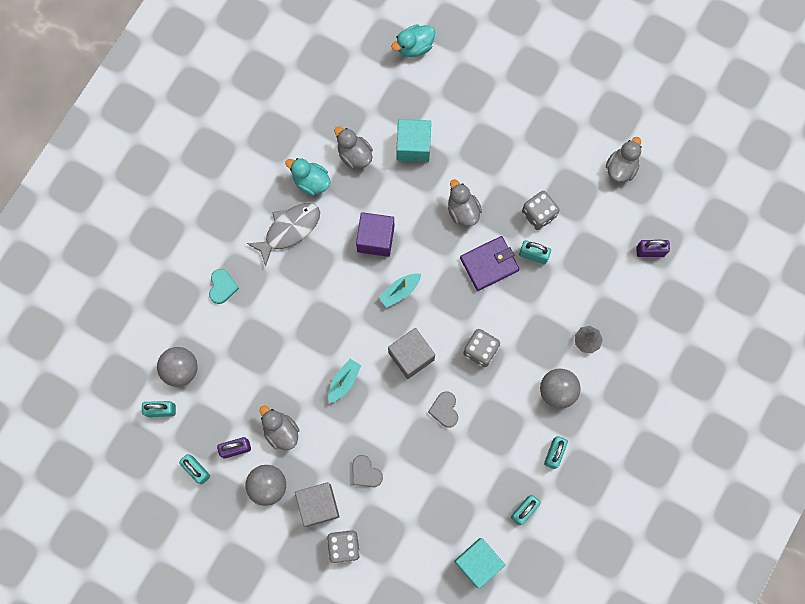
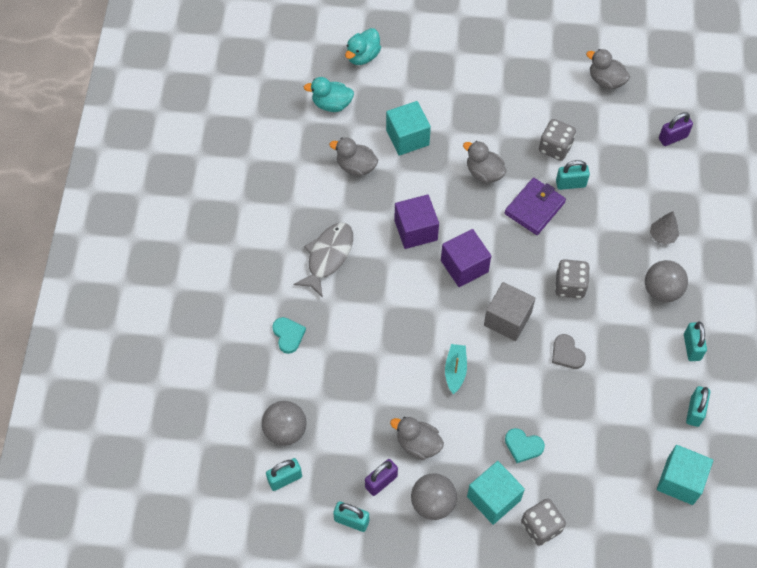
camera: 25 degrees left, 15 degrees down
turquoise duck [285,158,331,196] -> turquoise duck moved to [304,77,354,112]
grey cube [295,482,340,527] -> turquoise cube [467,461,525,525]
grey heart [352,455,383,487] -> turquoise heart [505,428,545,463]
turquoise boat [379,274,421,308] -> purple cube [441,229,491,287]
grey duck [606,137,642,182] -> grey duck turned 60 degrees counterclockwise [586,49,630,90]

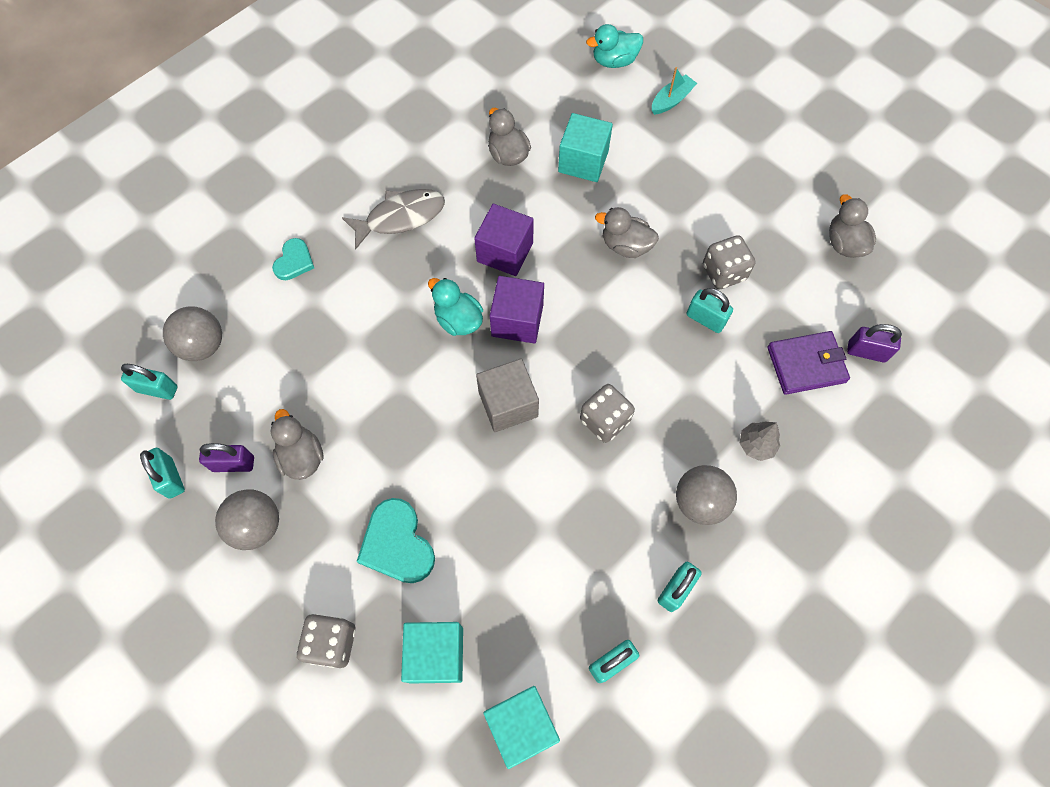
camera: 40 degrees right, 5 degrees up
turquoise duck [304,77,354,112] -> turquoise duck moved to [428,278,483,336]
turquoise boat [445,344,467,394] -> turquoise boat moved to [652,67,697,115]
grey duck [463,141,507,183] -> grey duck turned 60 degrees counterclockwise [595,207,659,258]
turquoise cube [467,461,525,525] -> turquoise cube moved to [401,622,463,684]
purple wallet [505,178,566,235] -> purple wallet moved to [768,331,850,395]
turquoise heart [505,428,545,463] -> turquoise heart [356,498,435,583], size x1.64
grey heart [552,334,586,369] -> none

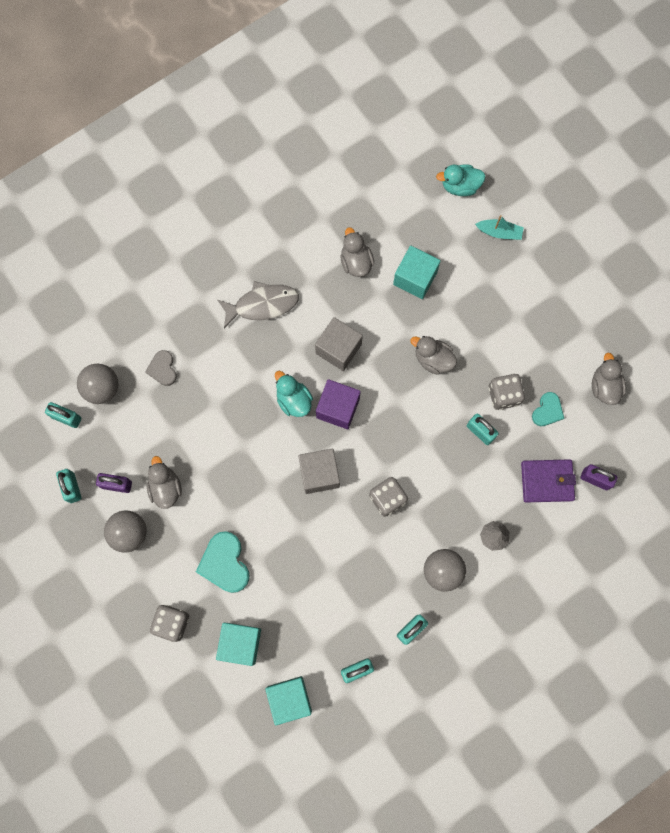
camera: 10 degrees right, 10 degrees up
turquoise heart [272,238,314,280] -> turquoise heart moved to [532,392,564,426]
purple cube [474,204,534,276] -> grey cube [315,317,363,371]
turquoise boat [652,67,697,115] -> turquoise boat turned 45 degrees clockwise [475,215,524,240]
none -> grey heart [145,350,177,386]

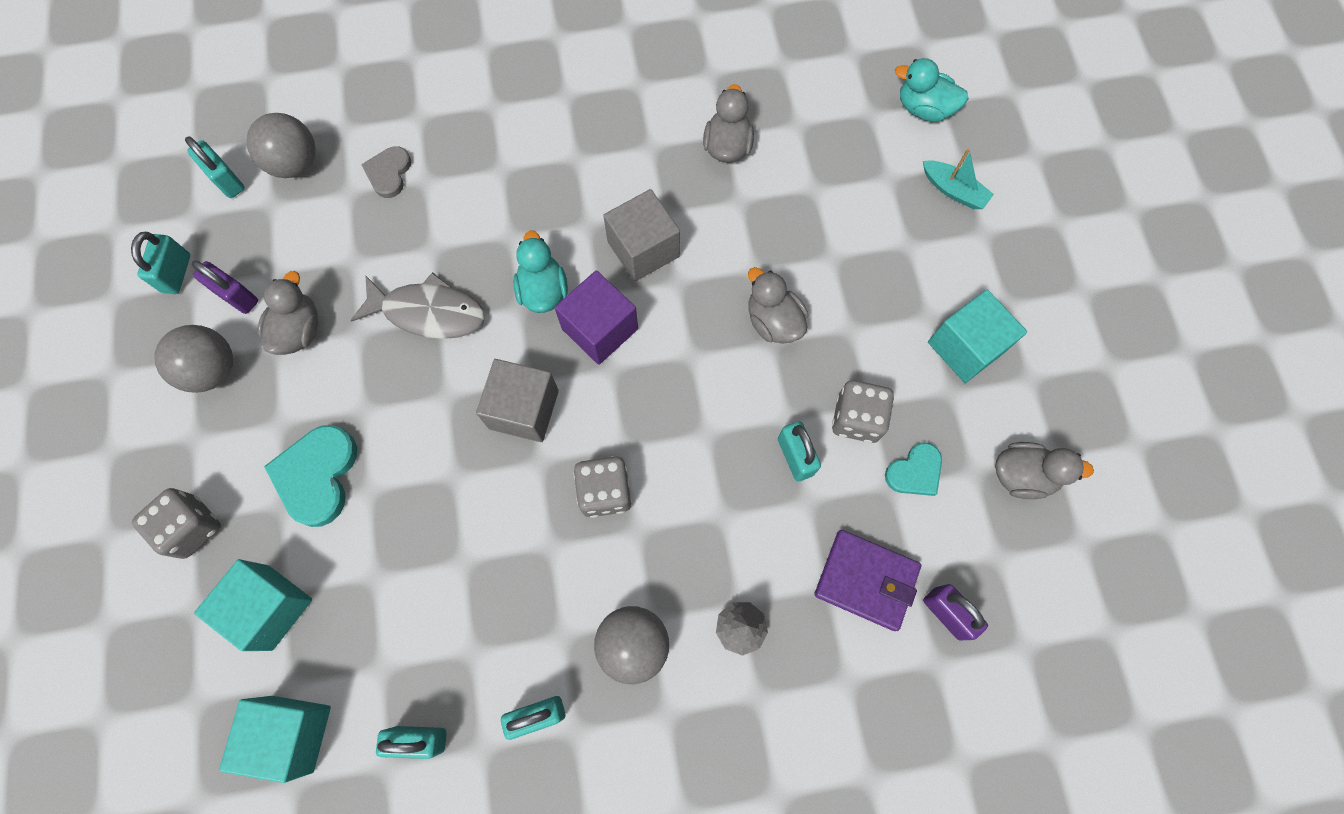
camera: 25 degrees right, 5 degrees down
grey fish [218,281,299,328] -> grey fish moved to [350,272,485,339]
turquoise cube [393,246,441,299] -> turquoise cube moved to [928,290,1027,383]
grey duck [592,353,626,405] -> grey duck turned 75 degrees clockwise [995,442,1094,499]

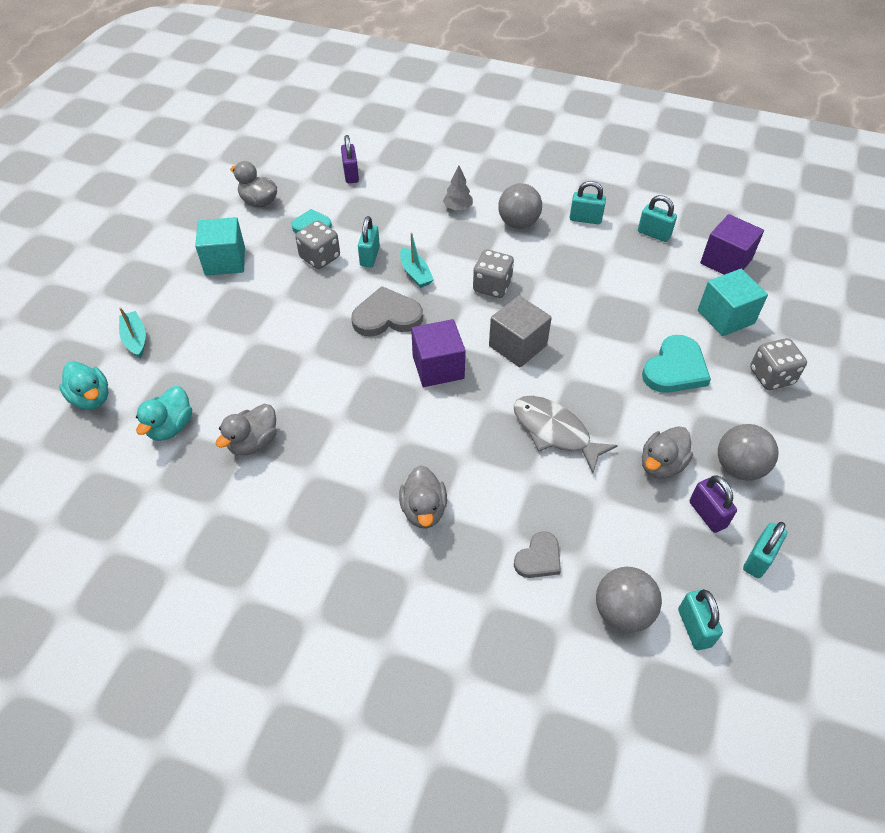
camera: 150 degrees left, 20 degrees down
turquoise cube [219,696,331,783] -> purple cube [700,214,764,275]
turquoise duck [513,230,568,313] -> turquoise duck moved to [136,386,192,441]
grey cube [603,189,680,282] -> none
grey duck [748,267,808,344] -> grey duck moved to [399,465,447,529]
purple wallet [814,530,921,631] -> none
none -> grey heart [351,286,423,337]
none -> turquoise boat [400,233,434,288]

